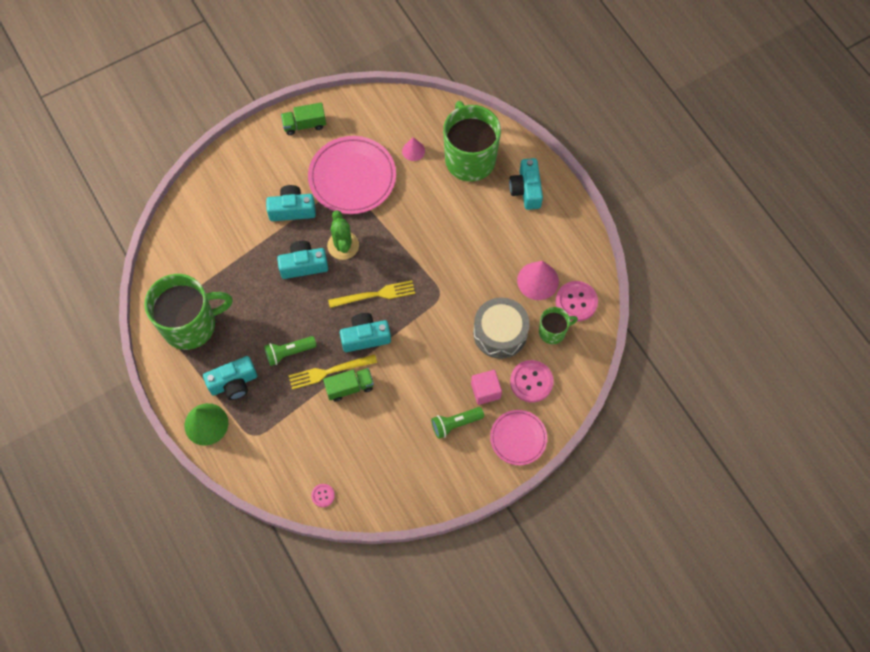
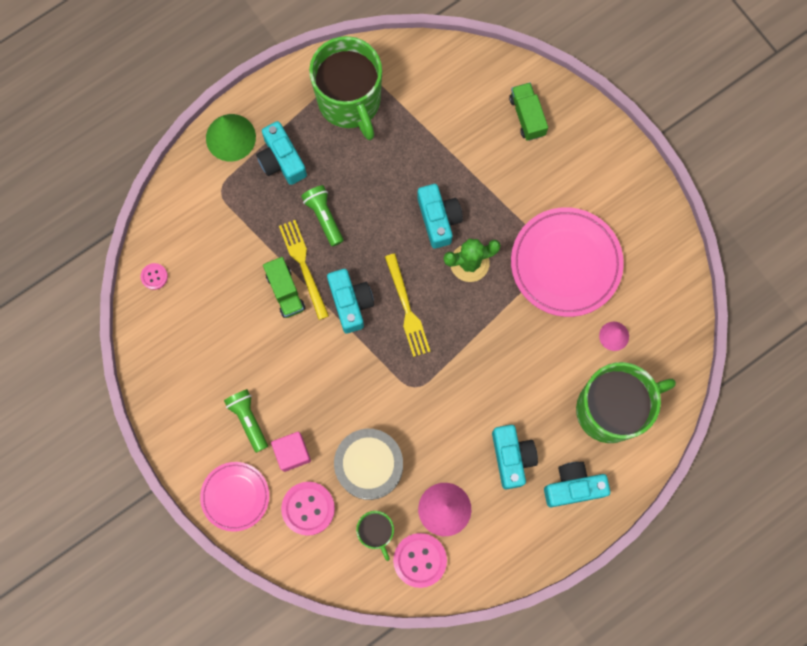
camera: 85 degrees right, 10 degrees up
turquoise camera [266,185,316,221] -> turquoise camera moved to [492,425,538,489]
green truck [281,103,326,135] -> green truck moved to [509,82,548,141]

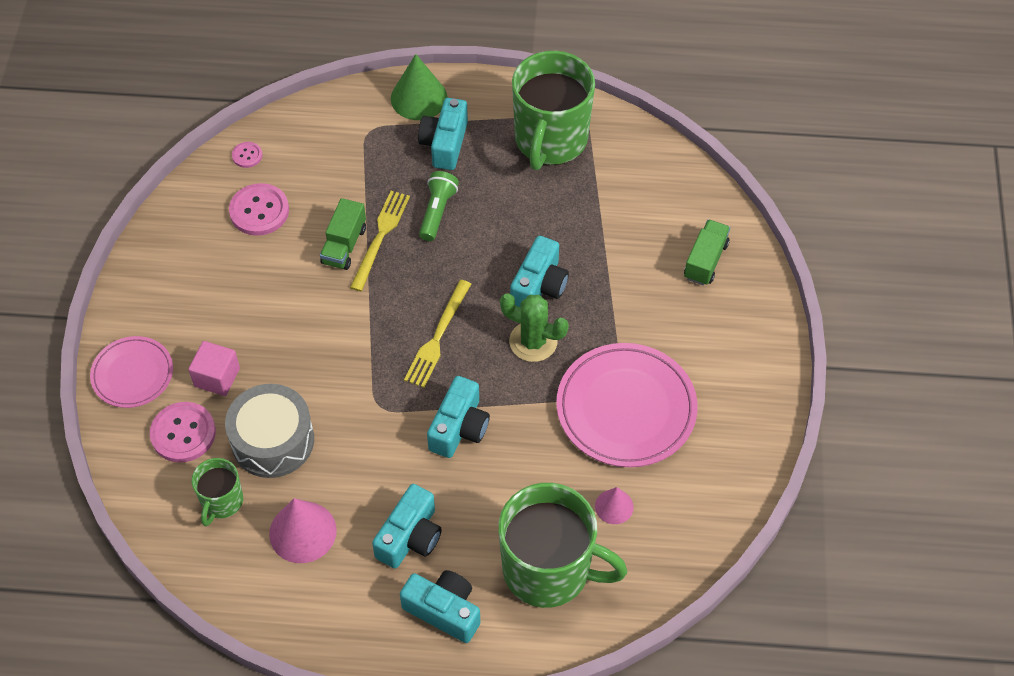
camera: 40 degrees right, 20 degrees down
green flashlight [224,389,268,453] -> none
turquoise camera [327,269,374,333] -> turquoise camera moved to [427,376,490,458]
pink button [393,533,447,588] -> pink button moved to [229,183,289,236]

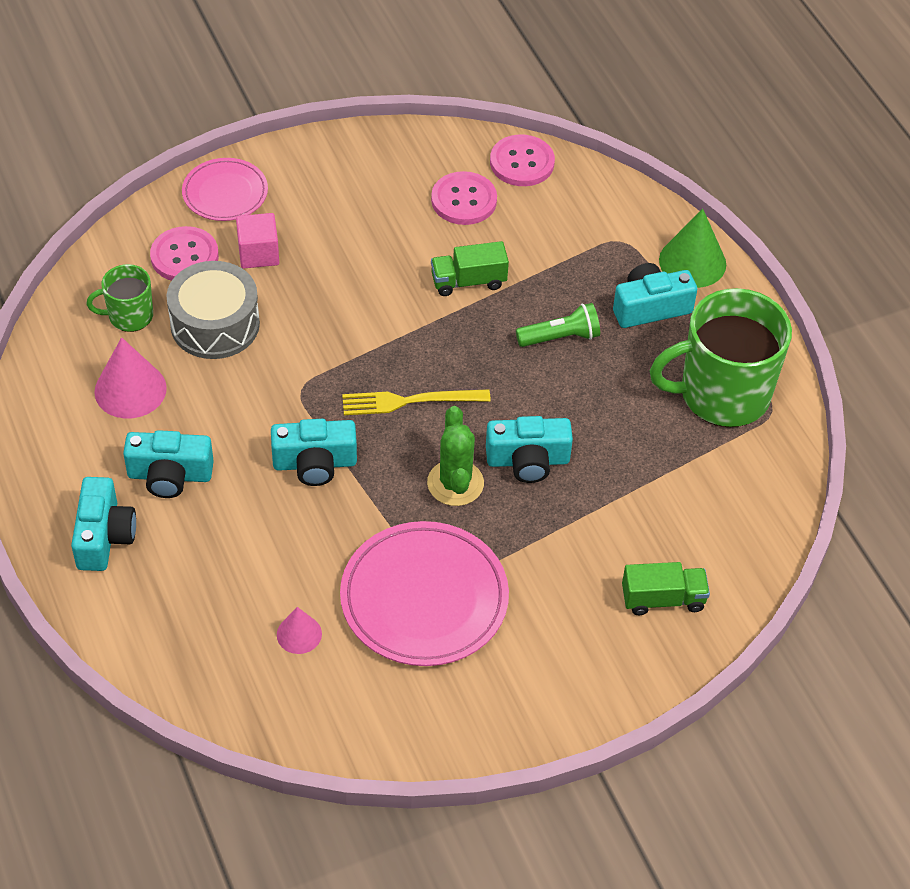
camera: 60 degrees right, 5 degrees down
pink button [232,142,262,168] -> pink button [490,134,555,186], size x1.92
yellow fork [350,191,410,291] -> none
green mug [498,483,628,608] -> none

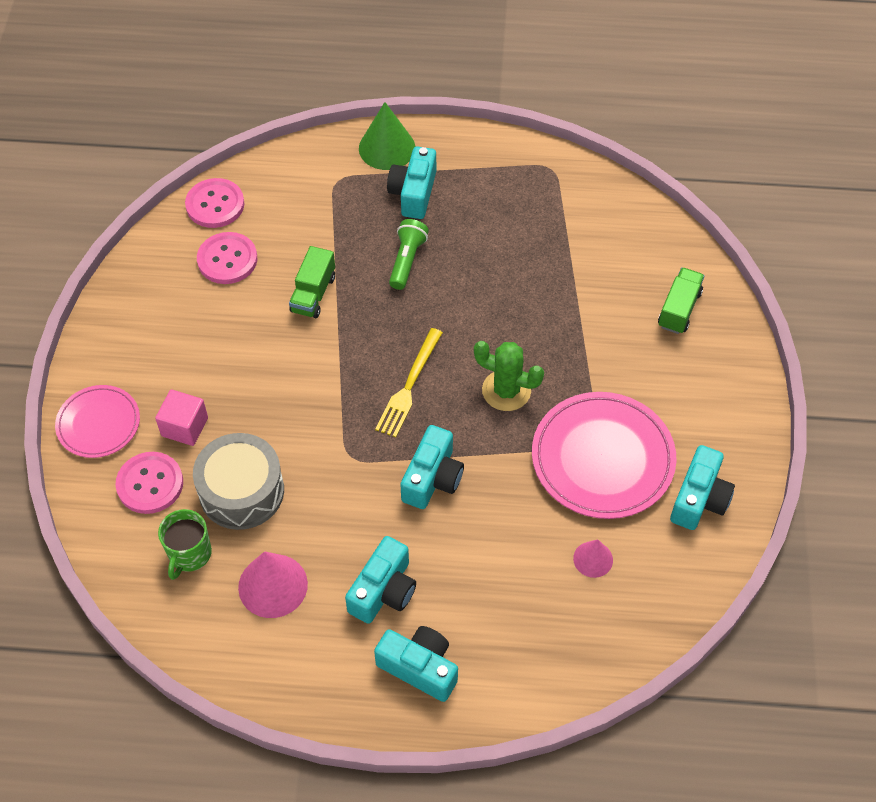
camera: 60 degrees left, 5 degrees up
turquoise camera [486,416,573,483] -> turquoise camera moved to [670,445,735,530]
green mug [650,288,792,427] -> none

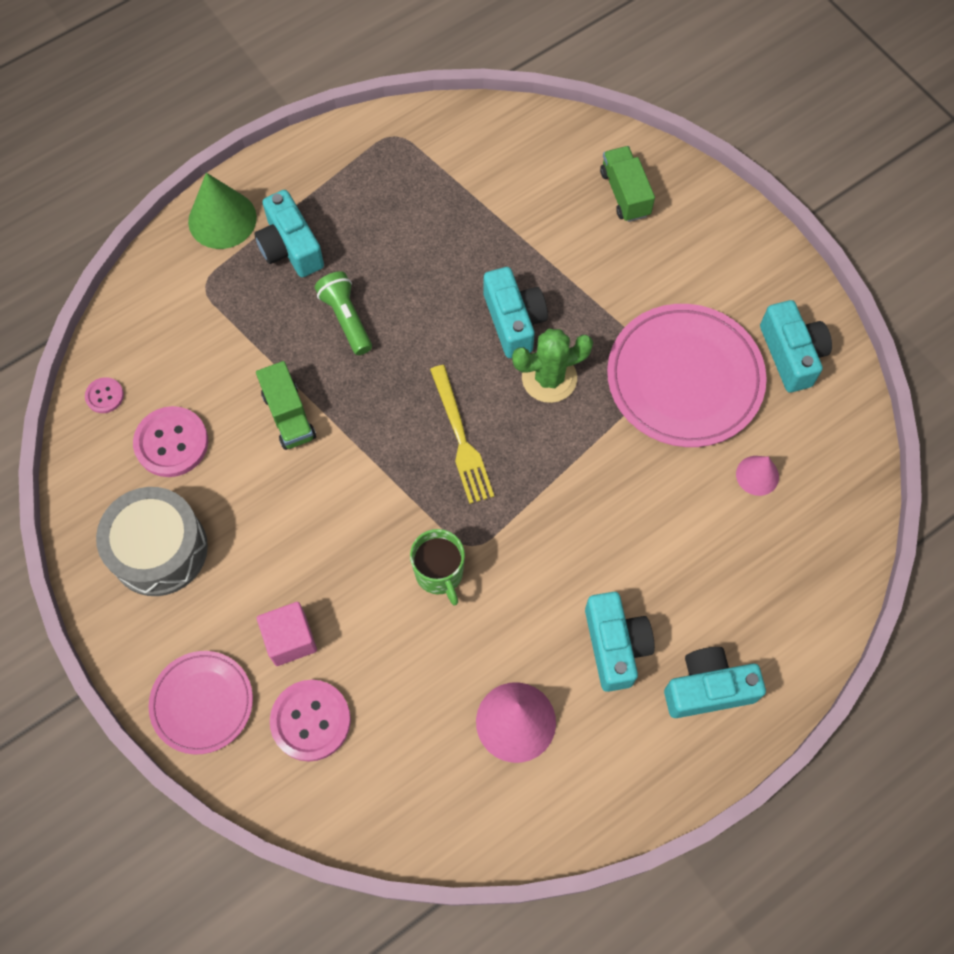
camera: 40 degrees left, 10 degrees up
green mug [158,509,212,580] -> green mug moved to [410,529,465,606]
pink button [185,178,245,228] -> pink button [85,377,124,413], size x0.52
grey drum [193,433,284,530] -> grey drum moved to [96,487,208,596]
turquoise camera [401,425,464,509] -> turquoise camera moved to [483,267,548,358]

